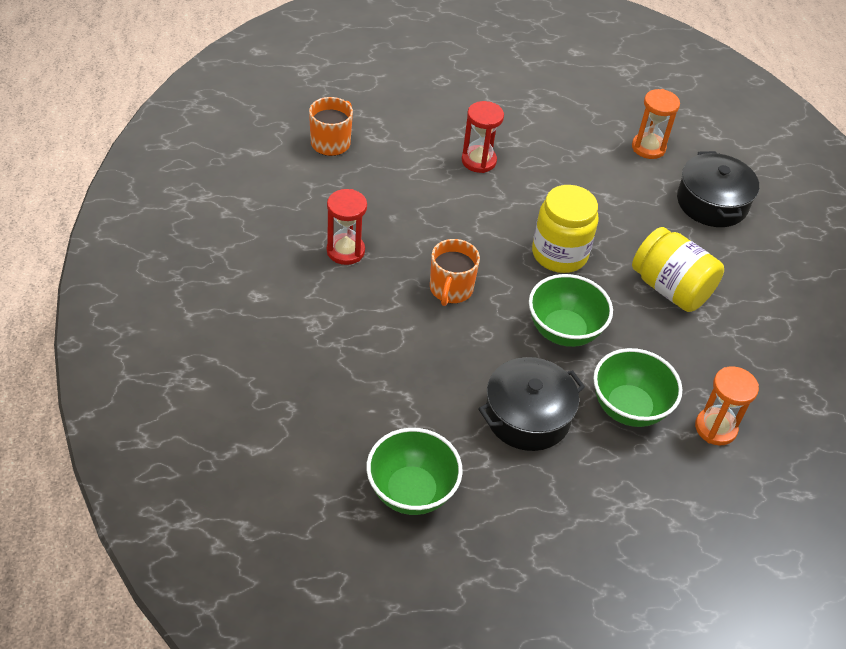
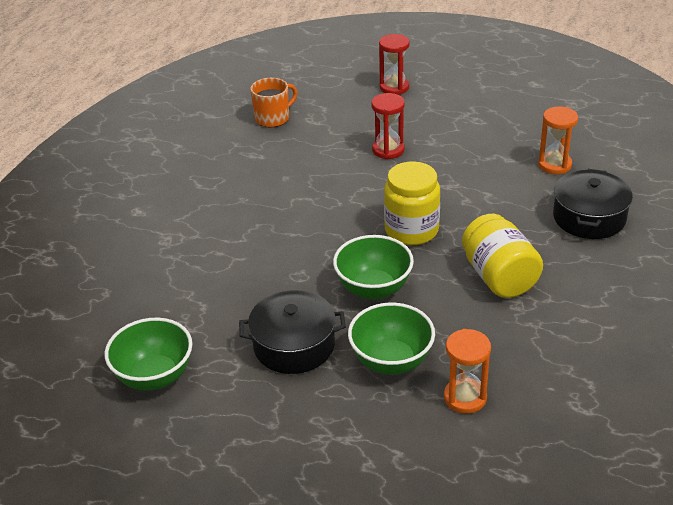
camera: 30 degrees right, 10 degrees down
red hourglass [327,189,367,265] -> red hourglass moved to [379,34,410,95]
orange mug [430,239,480,306] -> none

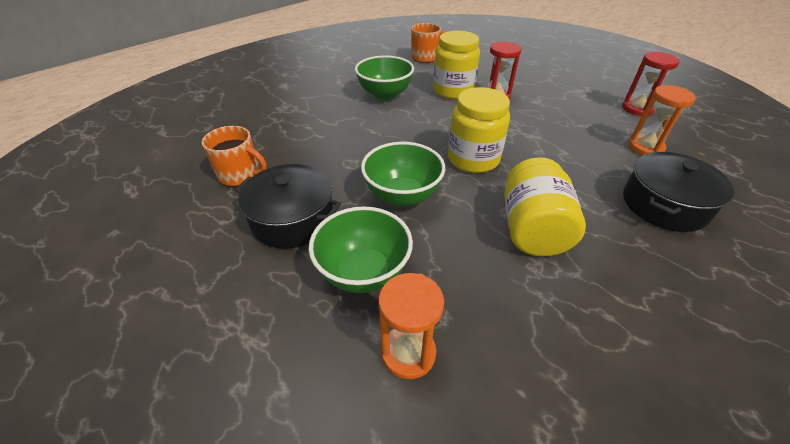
camera: 25 degrees right, 5 degrees up
green bowl [104,318,192,391] -> green bowl moved to [355,55,414,100]
red hourglass [379,34,410,95] -> red hourglass moved to [622,52,680,116]
none -> orange mug [202,126,267,186]
none -> yellow jar [433,31,480,99]

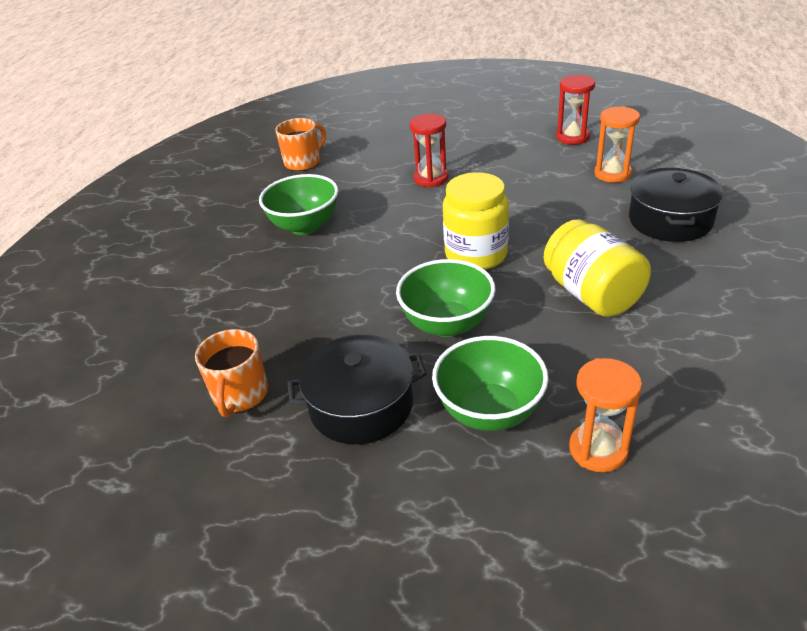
camera: 30 degrees left, 5 degrees down
orange mug [202,126,267,186] -> orange mug turned 105 degrees clockwise [195,329,268,417]
yellow jar [433,31,480,99] -> none

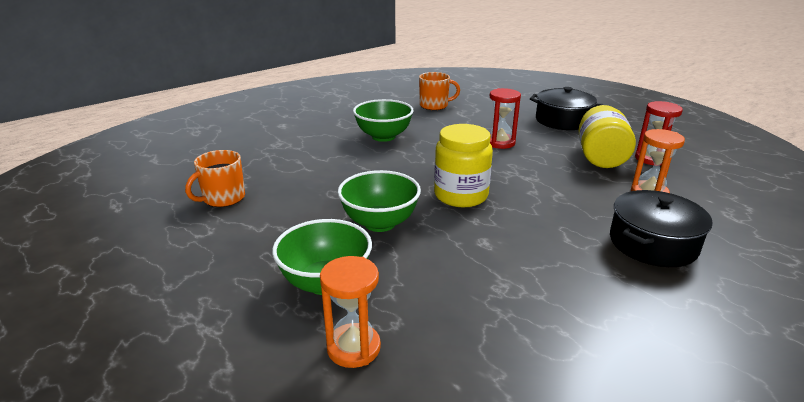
camera: 35 degrees right, 10 degrees down
black pot [287,334,427,444] -> black pot moved to [530,87,603,130]
yellow jar [544,219,651,317] -> yellow jar moved to [578,105,636,168]

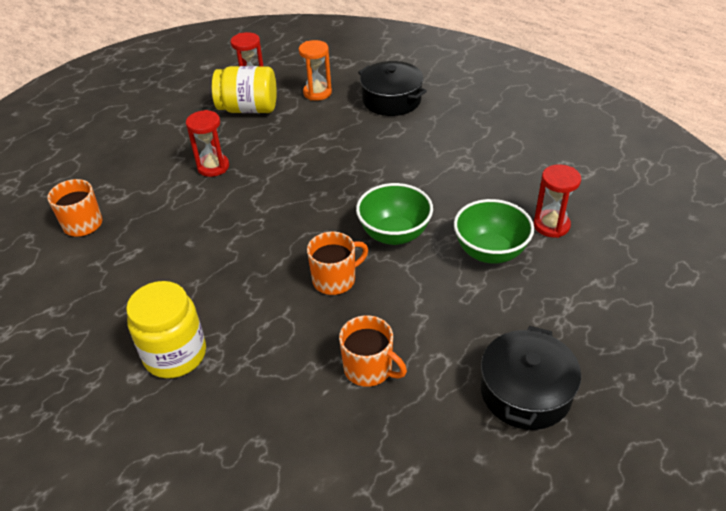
camera: 95 degrees left, 15 degrees up
orange hourglass [320,256,381,368] -> red hourglass [534,164,581,238]
green bowl [353,99,414,142] -> none
yellow jar [434,124,493,207] -> yellow jar moved to [126,281,206,378]
black pot [530,87,603,130] -> black pot moved to [481,326,581,430]
none -> orange mug [307,232,368,295]

